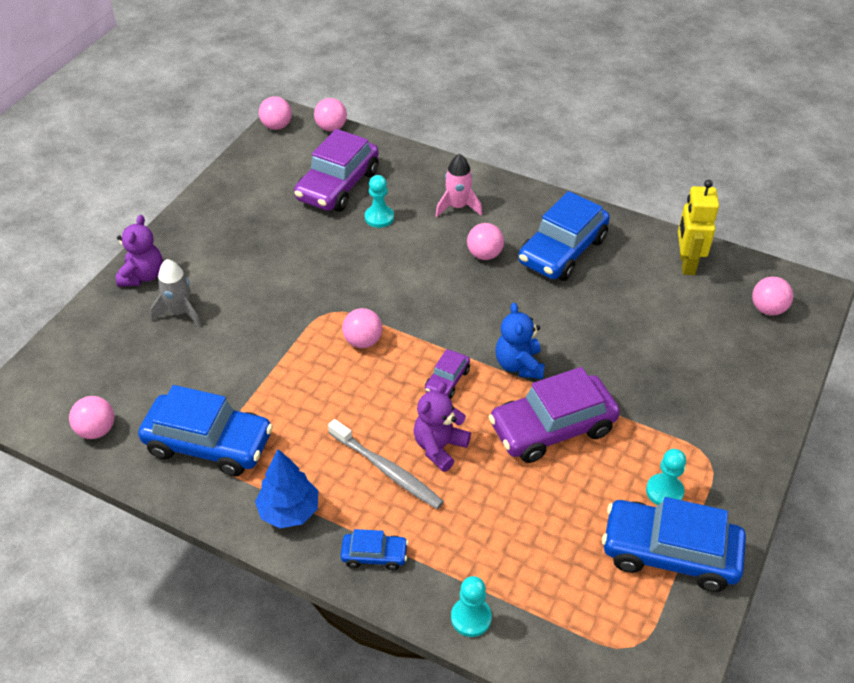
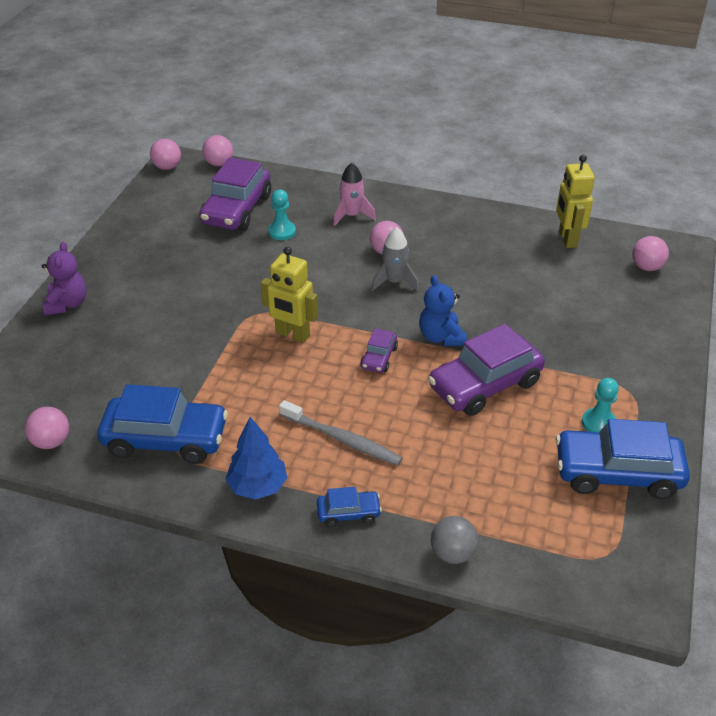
camera: 10 degrees left, 5 degrees down
grey rocket [150,259,201,327] -> grey rocket moved to [371,227,419,291]
pink ball [342,308,382,348] -> yellow robot [261,247,318,343]
purple teddy bear [413,382,471,472] -> none
turquoise pawn [451,576,492,637] -> grey ball [431,516,478,564]
blue car [518,191,610,281] -> none

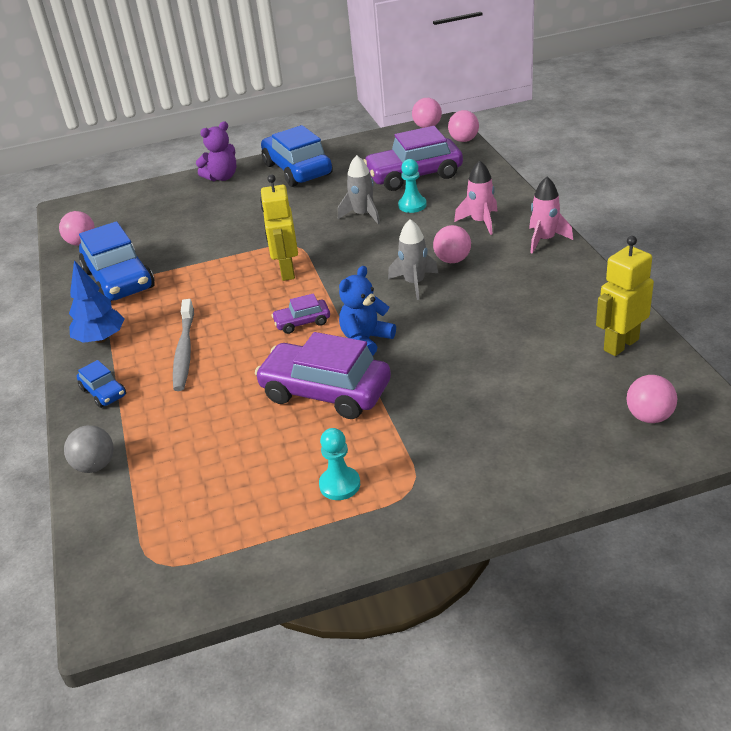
camera: 60 degrees right, 5 degrees down
blue car [555,419,690,499] -> blue car moved to [261,125,333,187]
none -> grey rocket [338,155,380,224]
none -> pink rocket [529,177,573,254]

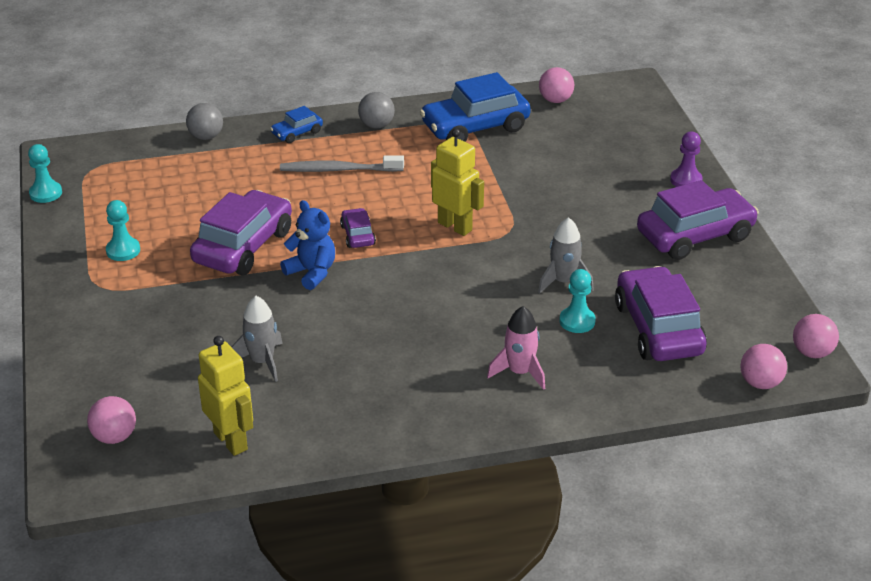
camera: 90 degrees right, 0 degrees up
blue tree [69,261,124,343] -> grey ball [358,92,395,128]
purple teddy bear [196,121,236,181] -> purple pawn [670,132,703,187]
yellow robot [260,174,298,281] -> yellow robot turned 45 degrees clockwise [431,129,484,236]
blue car [261,125,333,187] -> purple car [637,180,759,260]
grey rocket [388,219,438,300] -> grey rocket moved to [231,296,283,382]
pink ball [433,225,471,263] -> none
pink rocket [529,177,573,254] -> none
none -> turquoise pawn [28,144,62,203]

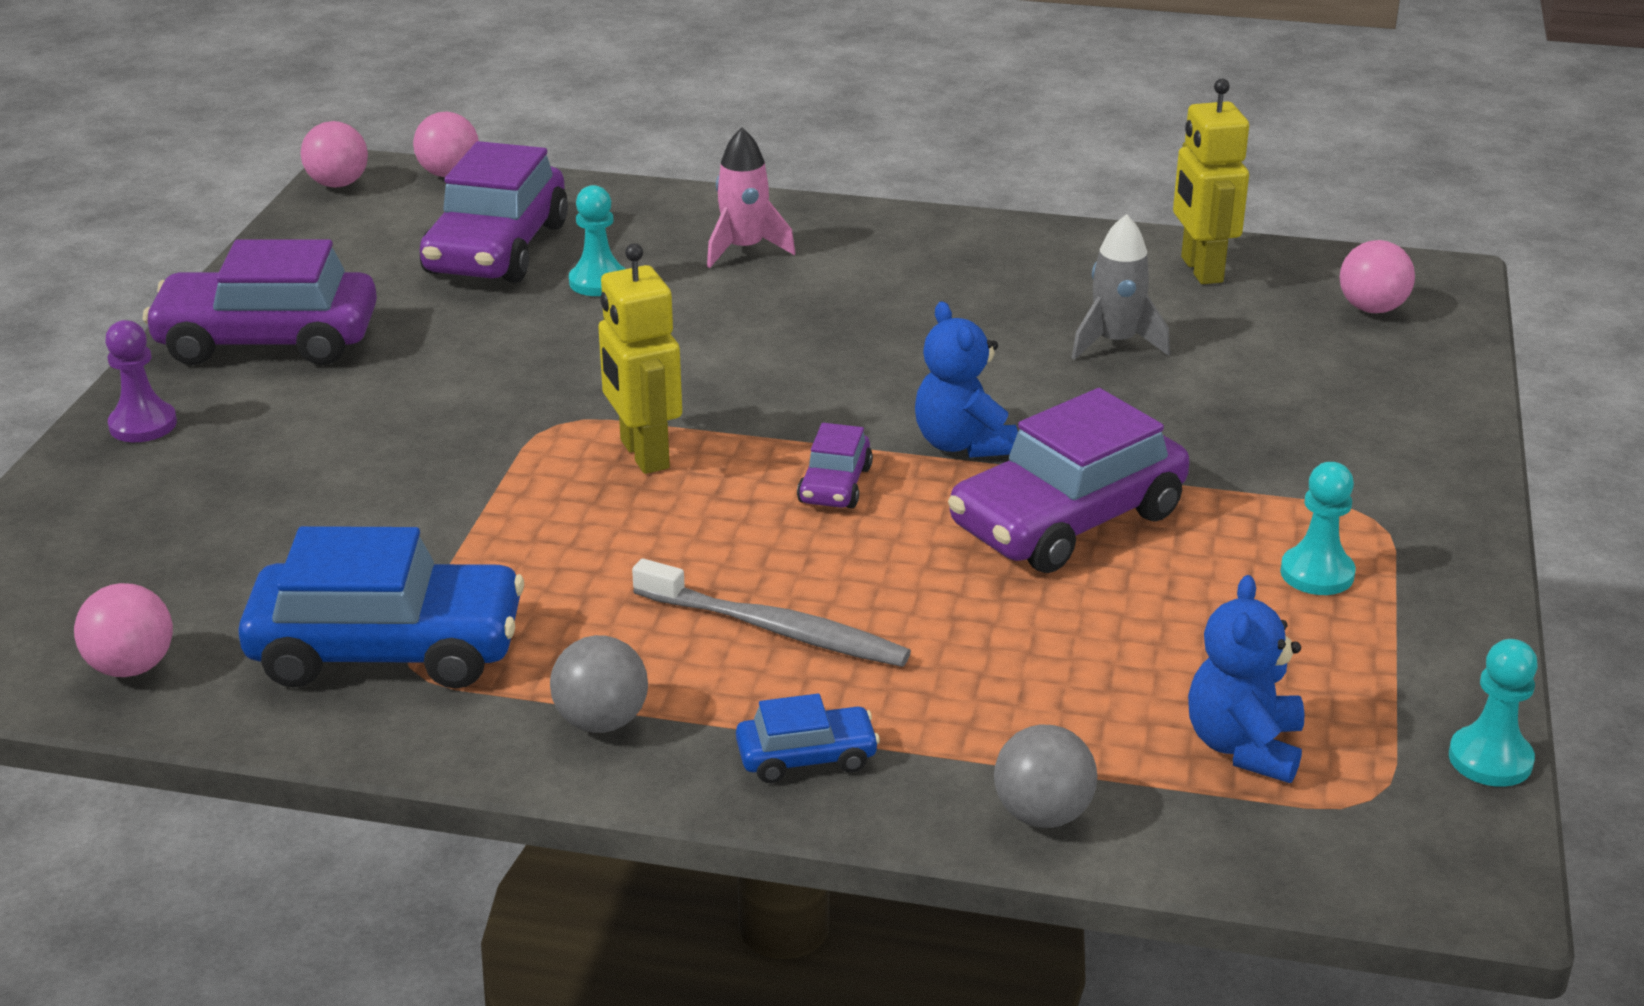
camera: 155 degrees left, 5 degrees down
grey rocket [538,217,594,294] -> none
none -> blue teddy bear [1188,575,1305,783]

